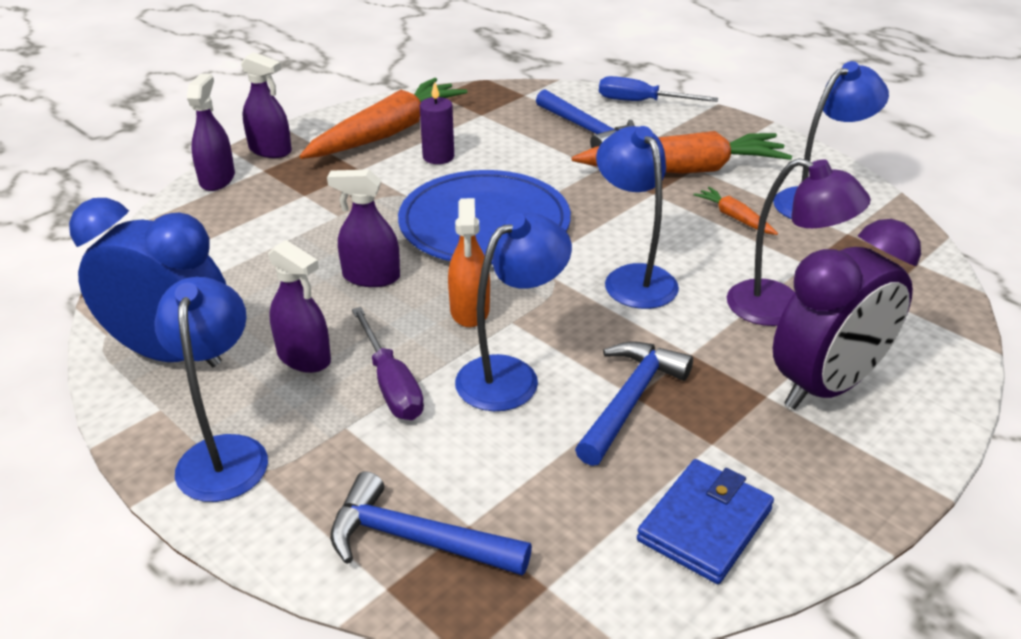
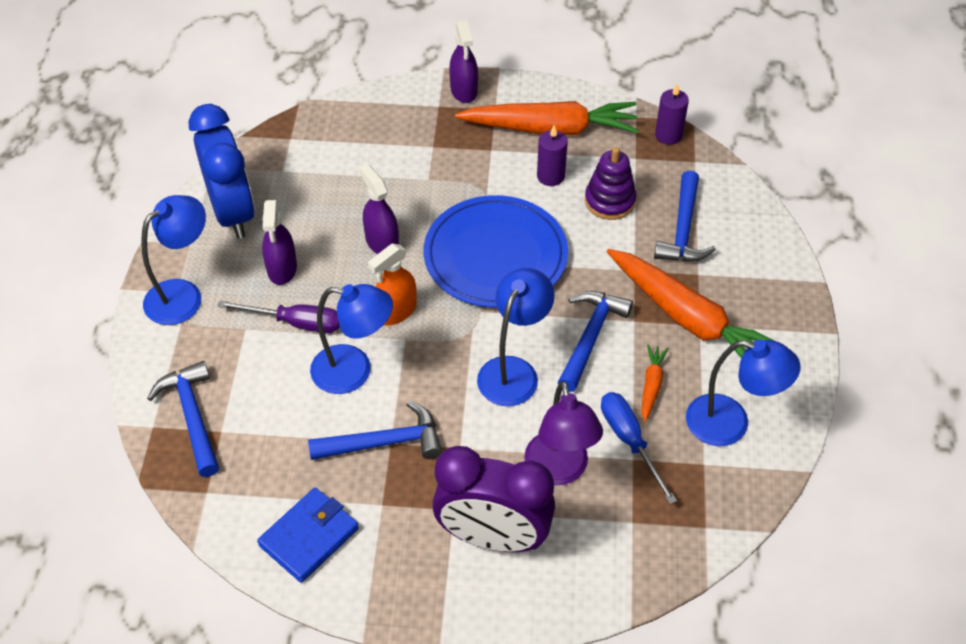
camera: 50 degrees right, 15 degrees up
purple spray bottle [187,74,235,191] -> none
purple screwdriver [352,307,424,420] -> purple screwdriver turned 105 degrees counterclockwise [217,300,340,333]
blue screwdriver [599,76,718,102] -> blue screwdriver moved to [601,392,677,504]
blue wallet [637,459,774,584] -> blue wallet turned 45 degrees counterclockwise [257,487,359,583]
none -> blue hammer [558,291,633,392]
none -> purple stacking toy [585,147,637,220]
none -> purple candle [655,84,689,145]

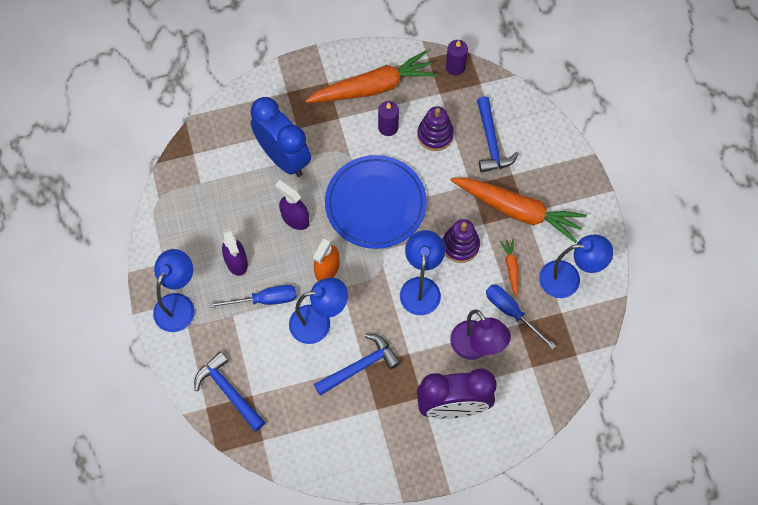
camera: 20 degrees left, 15 degrees up
blue clock [188,104,255,239] -> blue clock moved to [251,97,311,177]
purple screwdriver [217,300,340,333] -> blue screwdriver [208,285,297,308]
blue wallet [257,487,359,583] -> none
purple spray bottle [449,20,478,103] -> none
blue hammer [558,291,633,392] -> purple stacking toy [443,219,480,263]

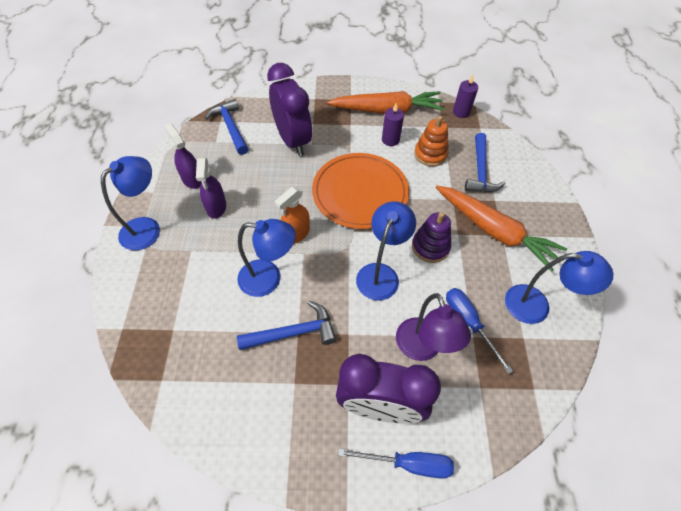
camera: 15 degrees right, 10 degrees down
blue hammer [194,351,265,431] -> blue hammer moved to [205,99,248,155]
blue screwdriver [208,285,297,308] -> blue screwdriver moved to [338,448,454,479]
blue clock [251,97,311,177] -> purple clock [267,63,312,156]
purple spray bottle [275,180,309,230] -> purple spray bottle moved to [164,123,201,189]
blue plate [325,155,427,249] -> orange plate [312,153,409,229]
purple stacking toy [417,106,454,151] -> orange stacking toy [414,116,449,167]
orange carrot [500,239,519,297] -> none

